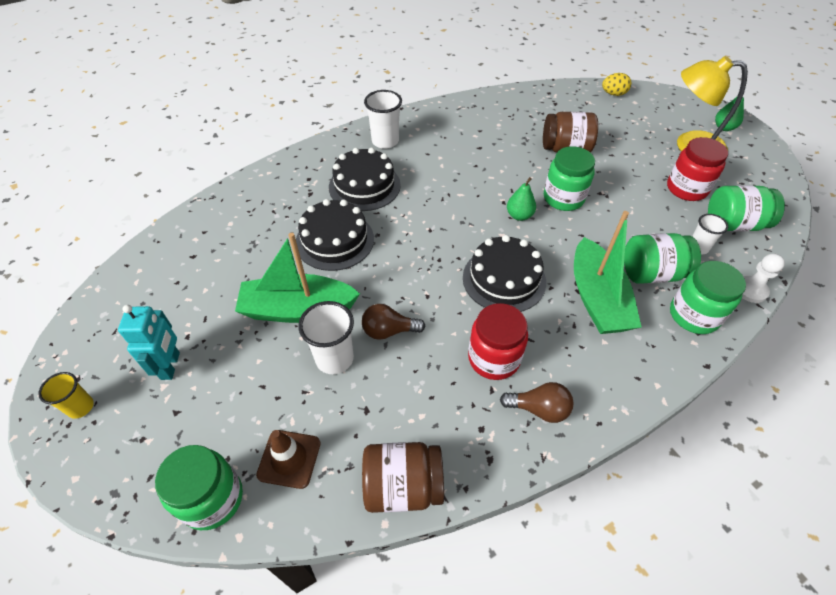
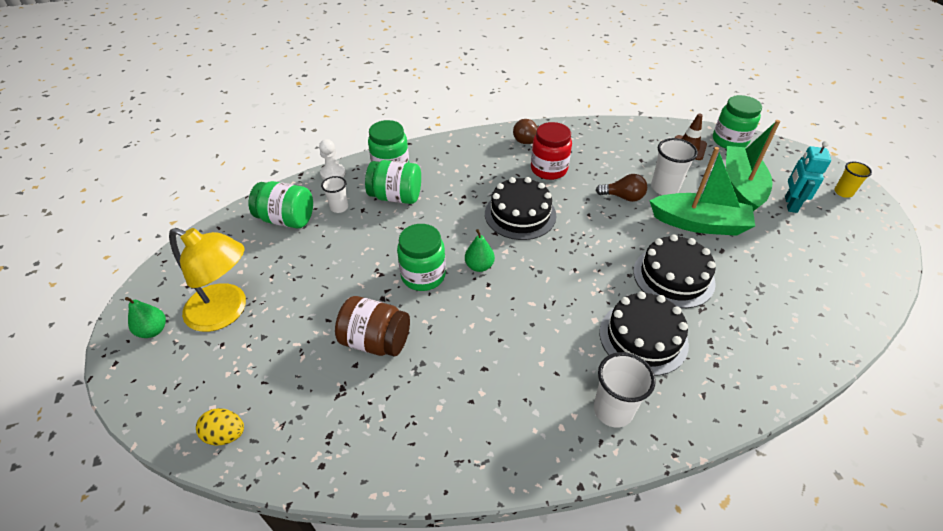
camera: 165 degrees left, 5 degrees down
brown jar [362,442,444,513] -> none
green boat [574,211,641,334] -> green boat moved to [726,120,780,212]
red jar [667,137,728,201] -> none

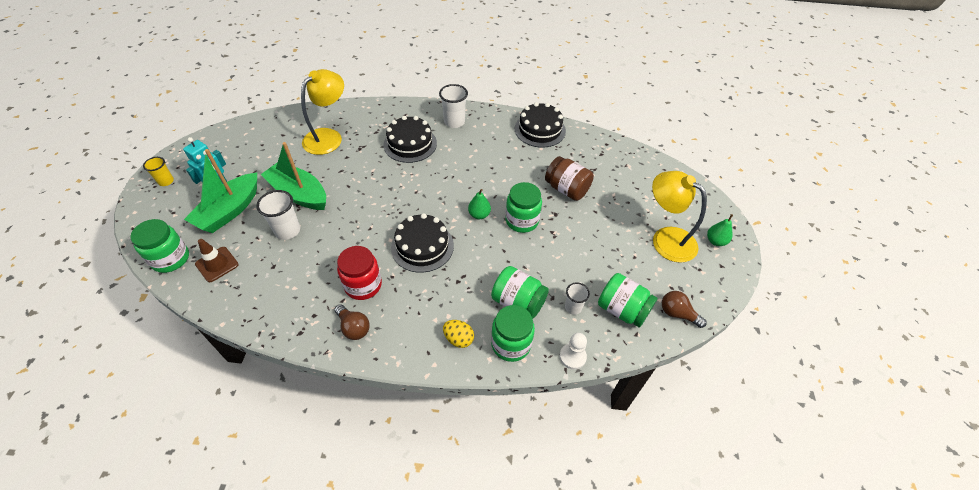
camera: 160 degrees left, 5 degrees up
yellow egg [196,408,244,446] -> yellow egg moved to [443,320,474,348]
brown light bulb [596,174,647,202] -> brown light bulb moved to [662,291,707,328]
black cake [634,235,716,308] -> black cake moved to [515,102,566,148]
none -> yellow lamp [301,69,344,155]

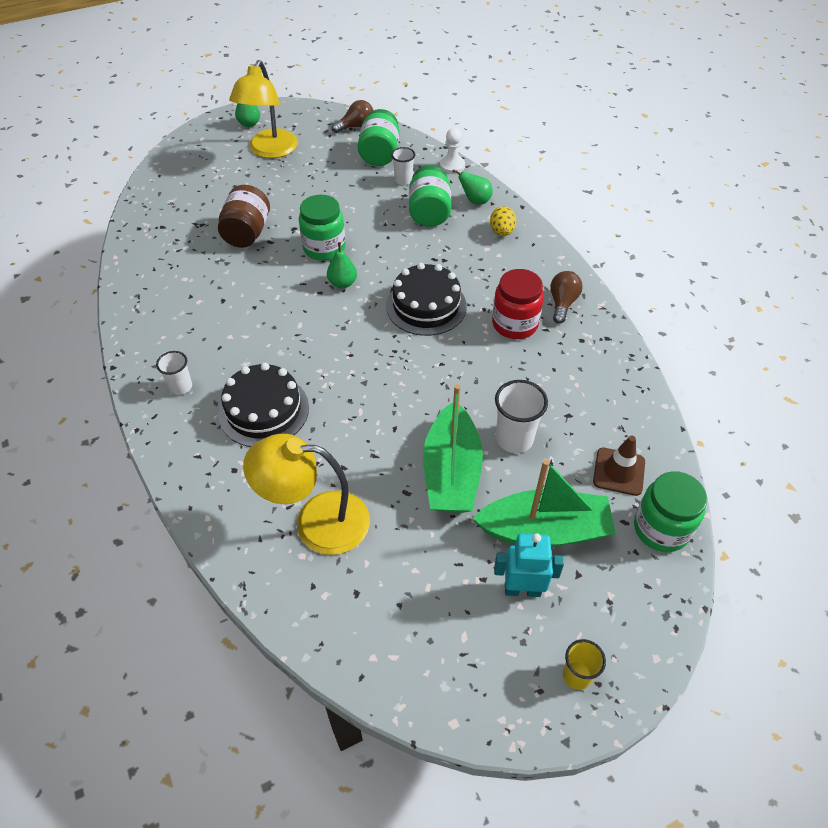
camera: 120 degrees left, 0 degrees up
white cup [439,84,468,128] -> white cup [156,351,192,395], size x0.63
green jar [491,305,535,362] -> green pear [452,169,493,205]
black cake [515,102,566,148] -> none
brown light bulb [662,291,707,328] -> brown light bulb turned 120 degrees counterclockwise [332,100,374,133]

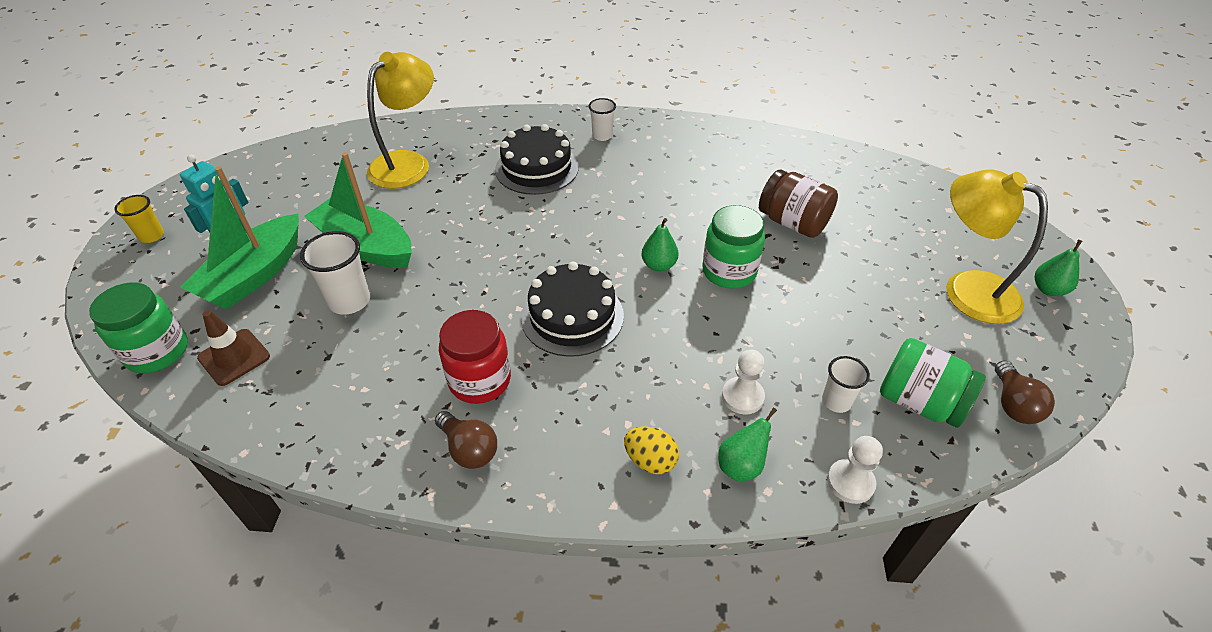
camera: 120 degrees right, 5 degrees down
green jar [409,165,451,227] -> white pawn [722,350,765,414]

